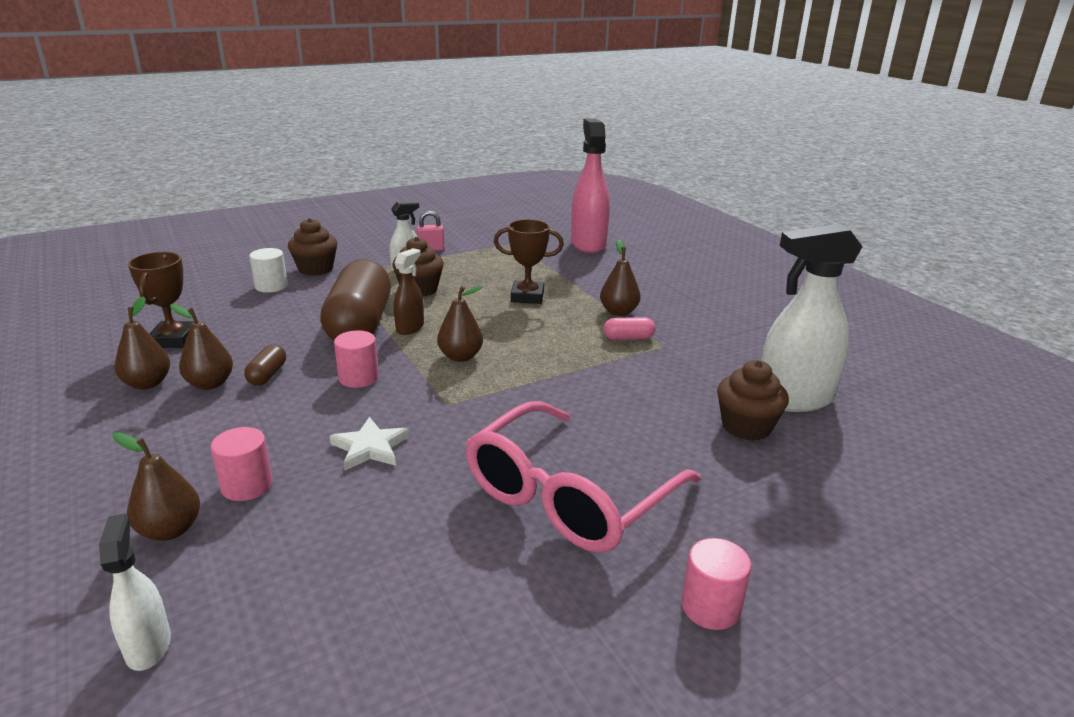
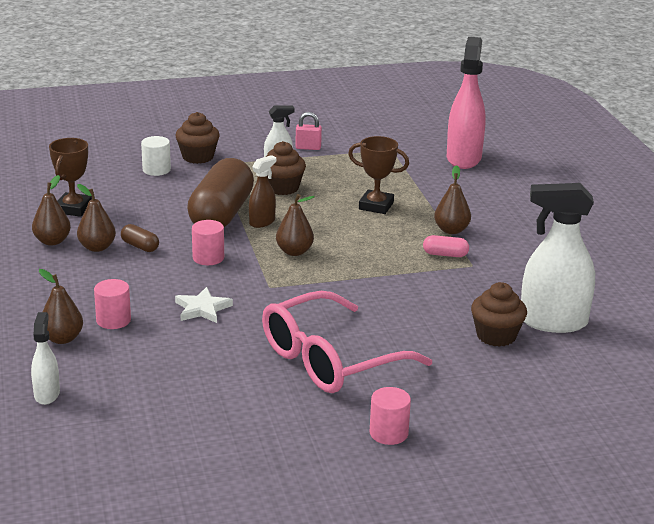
camera: 15 degrees right, 0 degrees up
brown capsule [244,344,286,386] -> brown capsule turned 75 degrees counterclockwise [121,224,159,252]

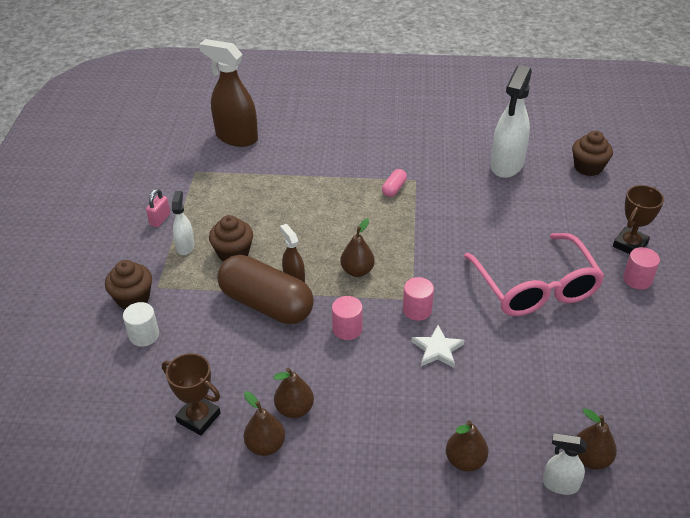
camera: 70 degrees left, 15 degrees up
pink cylinder [94,279,131,329] -> pink cylinder moved to [403,277,434,321]
brown capsule [121,224,159,252] -> none
brown trophy [348,136,409,214] -> brown trophy moved to [613,185,664,254]
brown pear [434,165,471,234] -> brown pear moved to [577,408,617,470]
pink spray bottle [447,37,486,169] -> brown spray bottle [199,39,258,147]
brown cupcake [471,282,527,347] -> brown cupcake moved to [572,131,613,176]

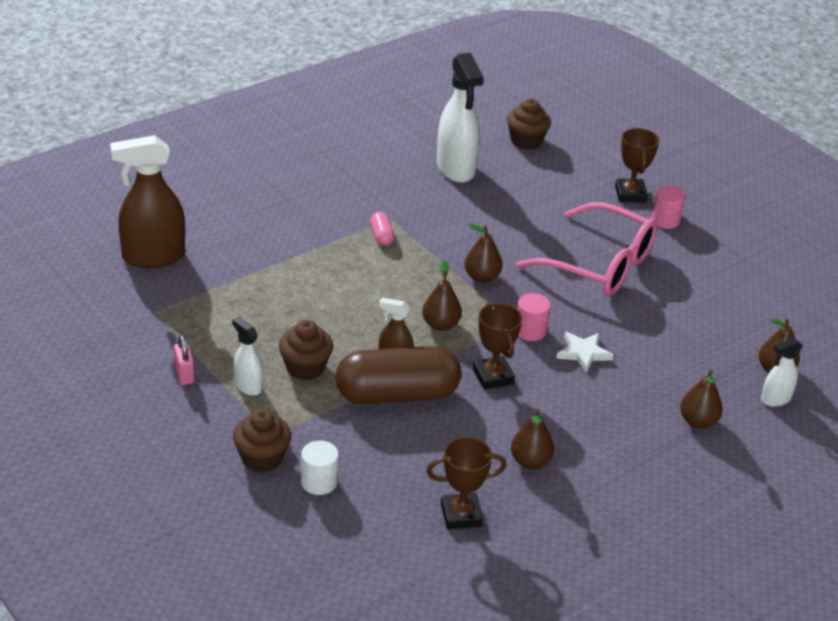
camera: 45 degrees left, 5 degrees down
brown pear [244,391,285,456] -> brown pear moved to [464,223,503,283]
pink cylinder [332,296,363,340] -> brown trophy [473,302,522,390]

